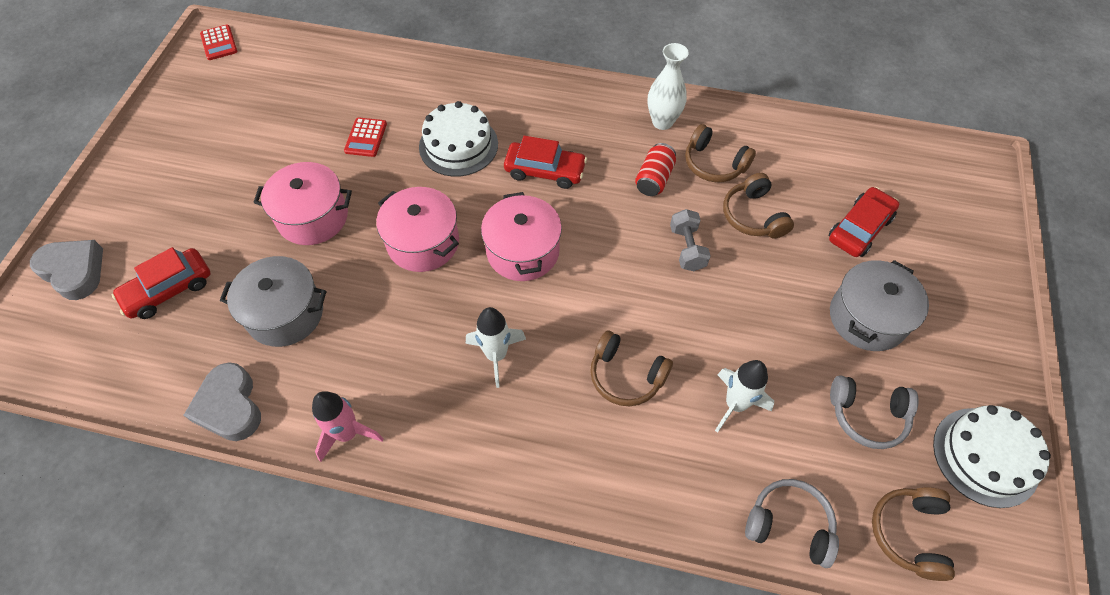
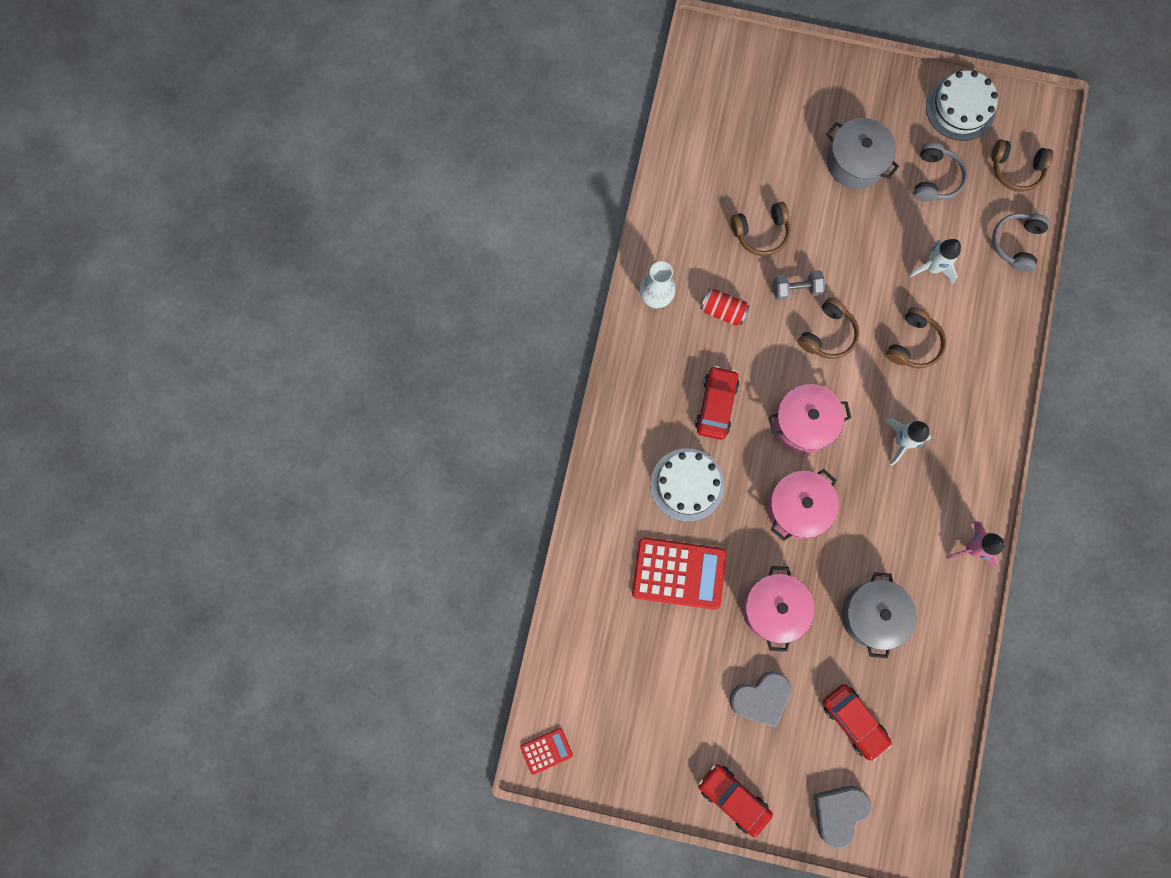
camera: 90 degrees left, 20 degrees up
grey heart [184,362,261,441] -> grey heart moved to [730,671,791,728]
red calculator [344,117,387,157] -> red calculator [632,537,727,610], size x2.00
brown headphones [685,124,756,182] -> brown headphones moved to [798,297,859,359]
red car [829,187,899,257] -> red car moved to [698,764,773,837]

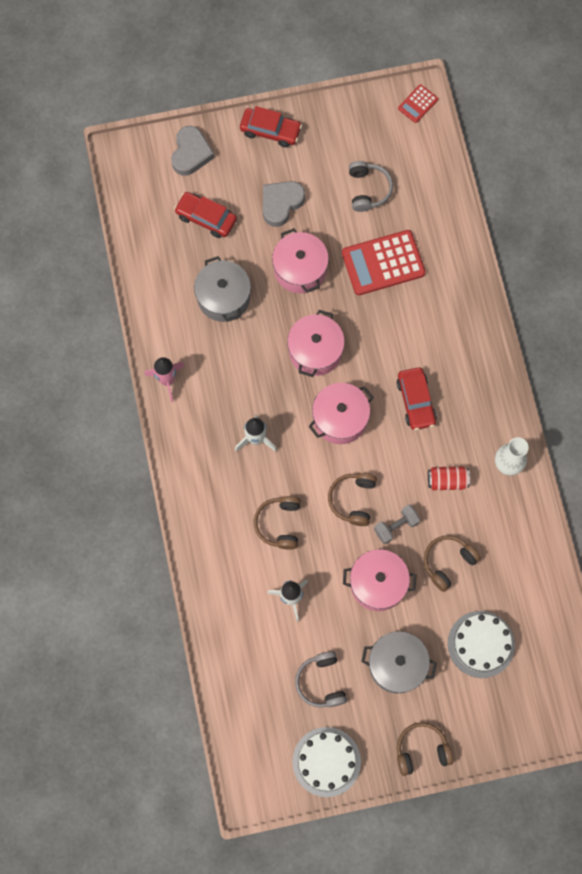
camera: 155 degrees right, 5 degrees down
white cake [650,448,724,522] -> white cake moved to [448,611,515,678]
brown headphones [991,139,1053,192] -> brown headphones moved to [397,722,453,776]
grey headphones [992,213,1050,272] -> grey headphones moved to [349,161,393,212]
none -> pink pot [343,549,416,611]

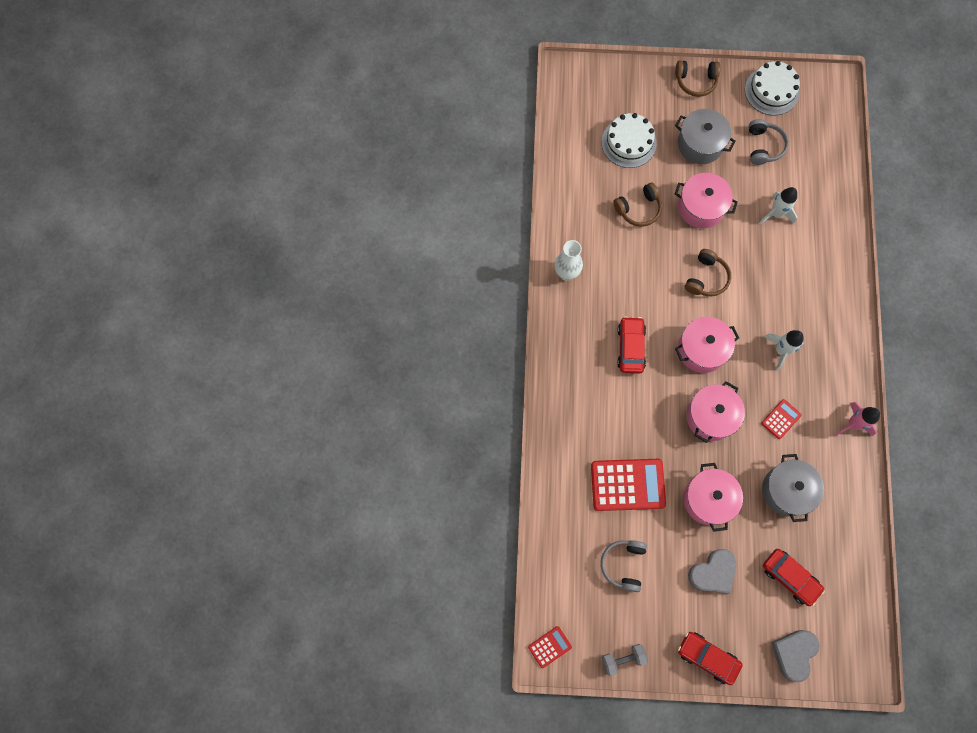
camera: 165 degrees left, 0 degrees up
brown headphones [254,496,301,550] -> none
grey dumbbell [374,504,420,544] -> grey dumbbell moved to [602,644,648,676]
red can [428,466,470,490] -> none
none -> red calculator [761,399,802,439]

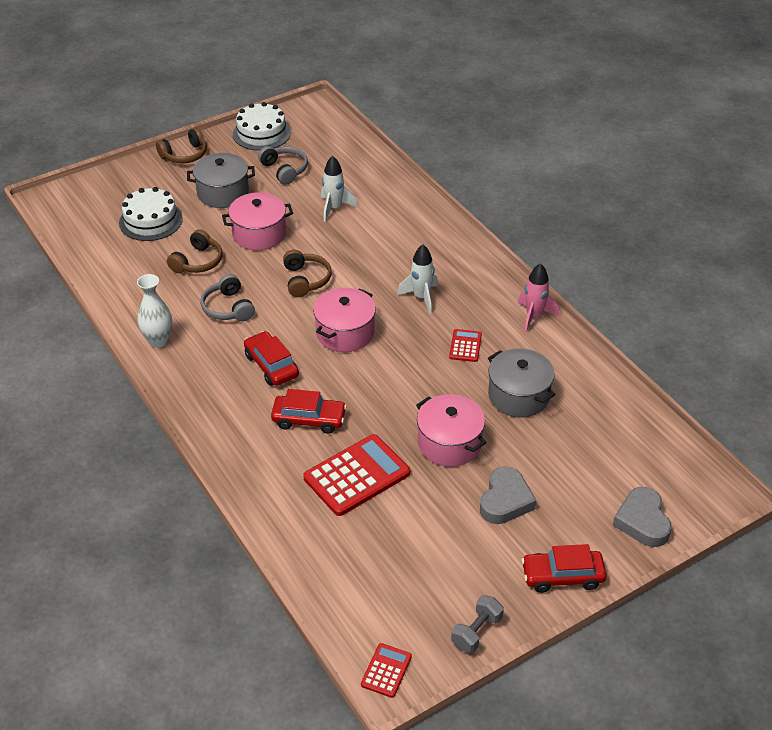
camera: 35 degrees left, 30 degrees down
grey headphones [601,540,647,592] -> grey headphones moved to [200,274,255,321]
pink pot [686,381,745,443] -> none
red car [763,549,825,606] -> red car moved to [271,389,347,434]

